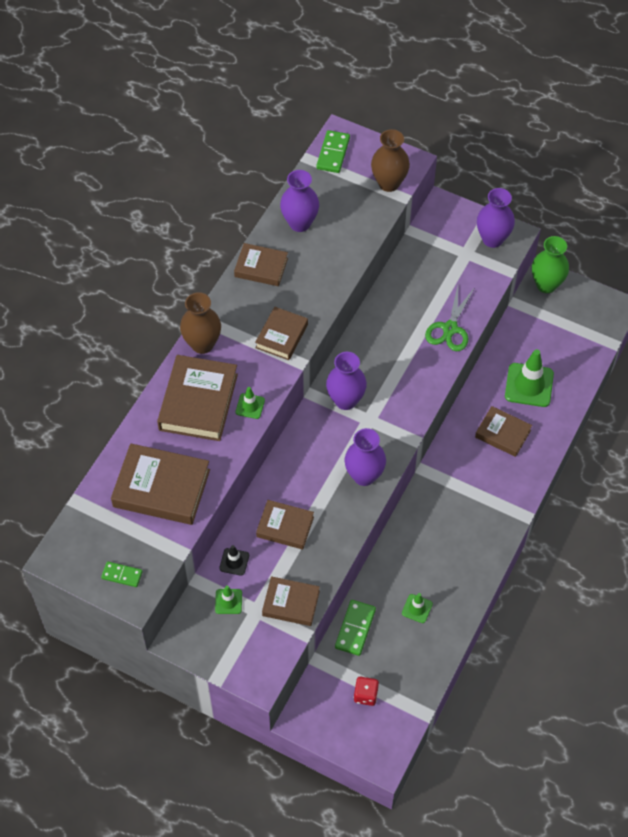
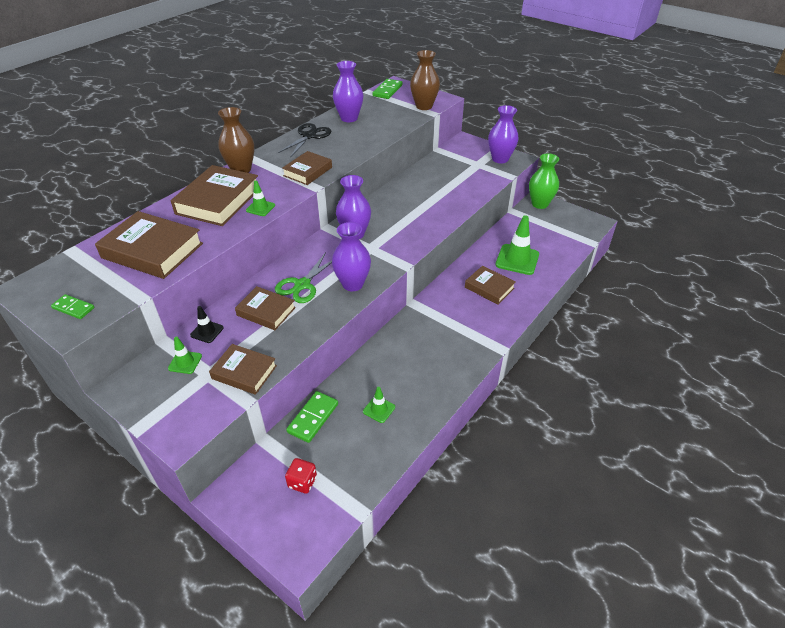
camera: 10 degrees right, 15 degrees down
brown book [234,243,288,286] -> black scissors [278,123,331,157]
green scissors [425,286,475,351] -> green scissors moved to [275,252,332,303]

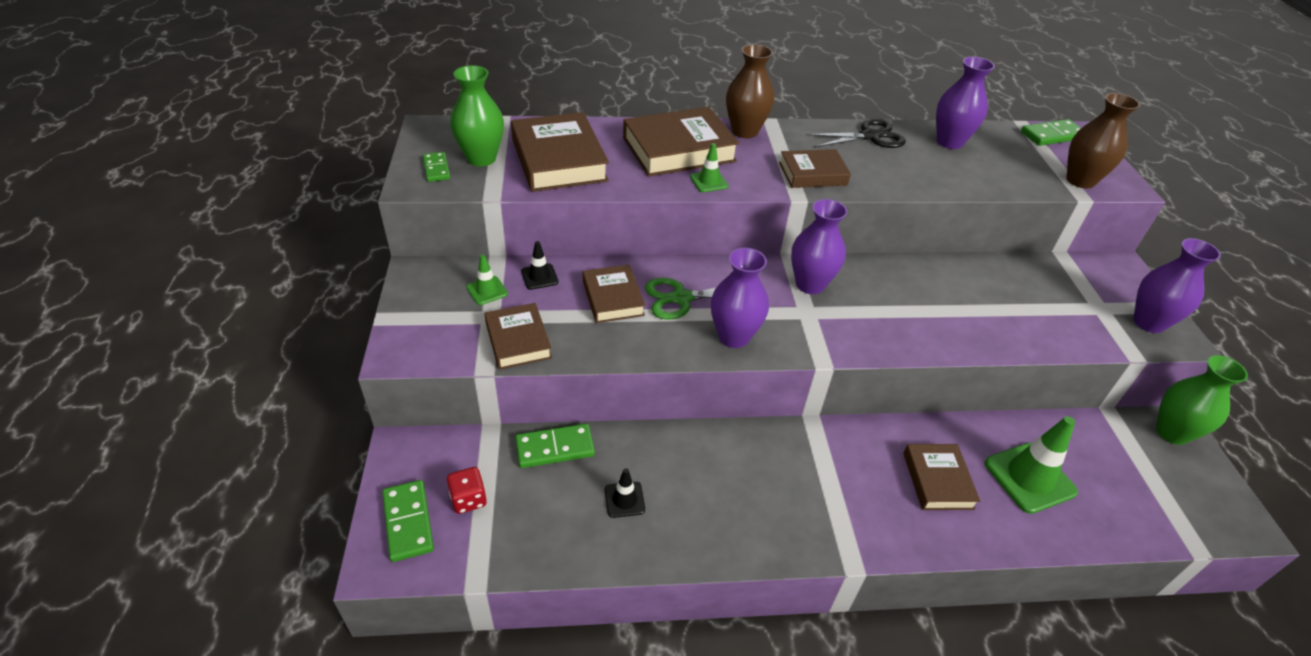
camera: 45 degrees right, 0 degrees up
green traffic cone [363,387,395,423] -> black traffic cone [605,468,645,518]
none -> green domino [382,480,434,562]
none -> green vase [450,65,504,167]

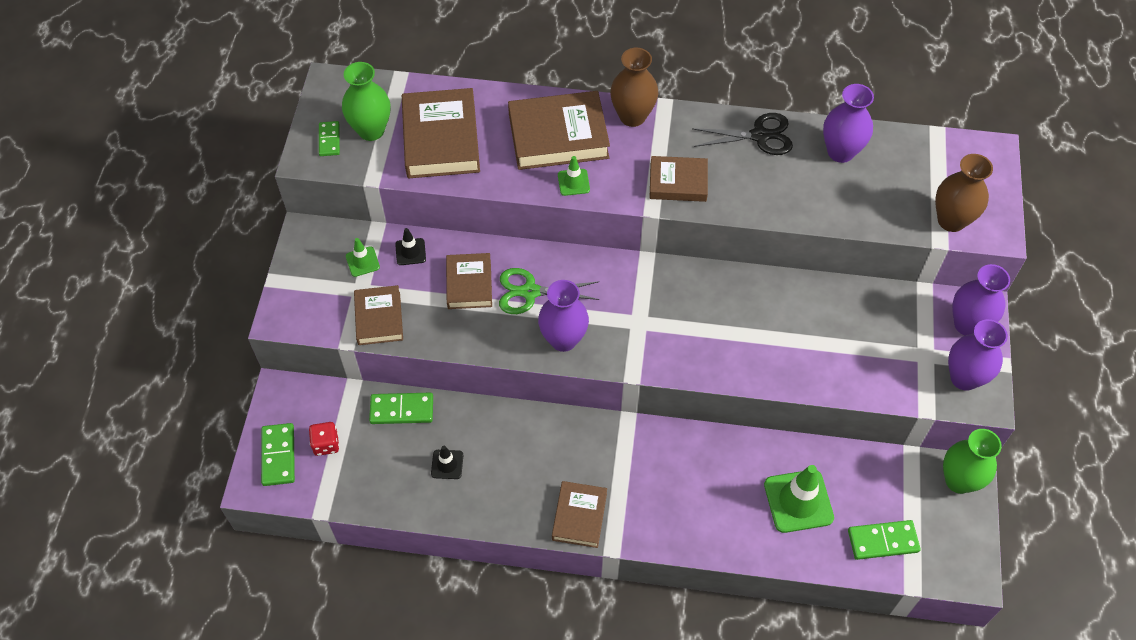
camera: 15 degrees right, 15 degrees up
purple vase [791,199,847,294] -> purple vase moved to [952,264,1010,335]
brown book [903,444,980,510] -> brown book moved to [552,481,607,548]
green domino [1021,119,1081,146] -> green domino moved to [848,520,920,560]

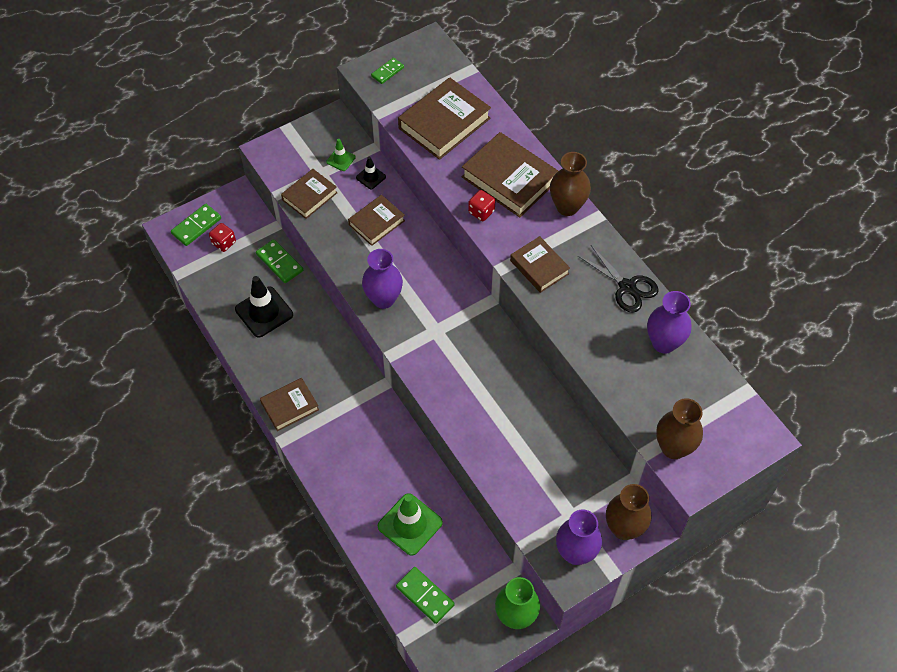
camera: 50 degrees right, 0 degrees up
green vase [342,62,391,141] -> none
black traffic cone [431,446,463,479] -> black traffic cone [235,276,293,337], size x1.93
green scissors [499,268,600,314] -> none
green traffic cone [558,156,590,196] -> red dice [468,190,495,221]
purple vase [952,264,1010,335] -> brown vase [606,484,652,540]

